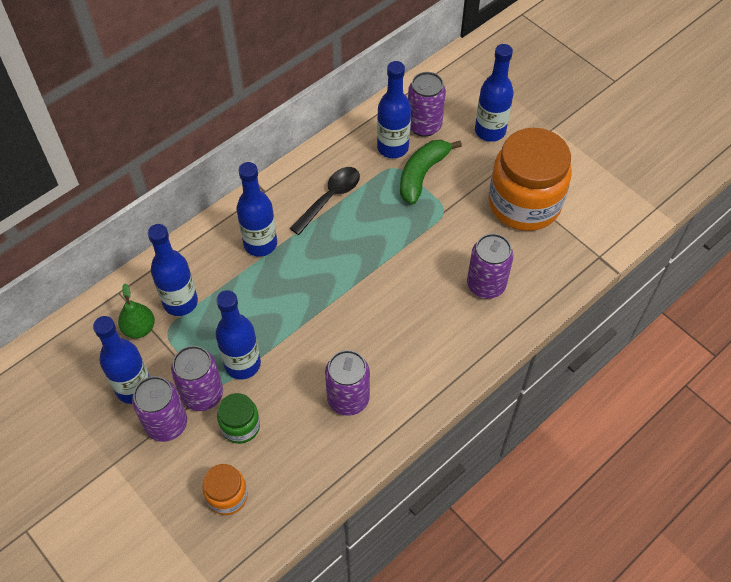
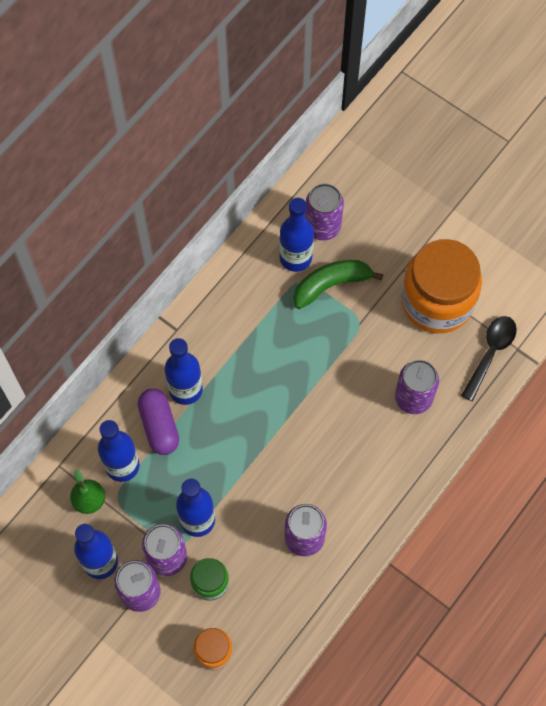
camera: 10 degrees left, 10 degrees up
black spoon [290,167,360,235] -> black spoon moved to [461,316,517,401]
green banana [400,140,462,205] -> green banana turned 45 degrees clockwise [294,260,384,309]
blue bottle [475,44,514,142] -> none
none -> purple capsule [138,389,179,455]

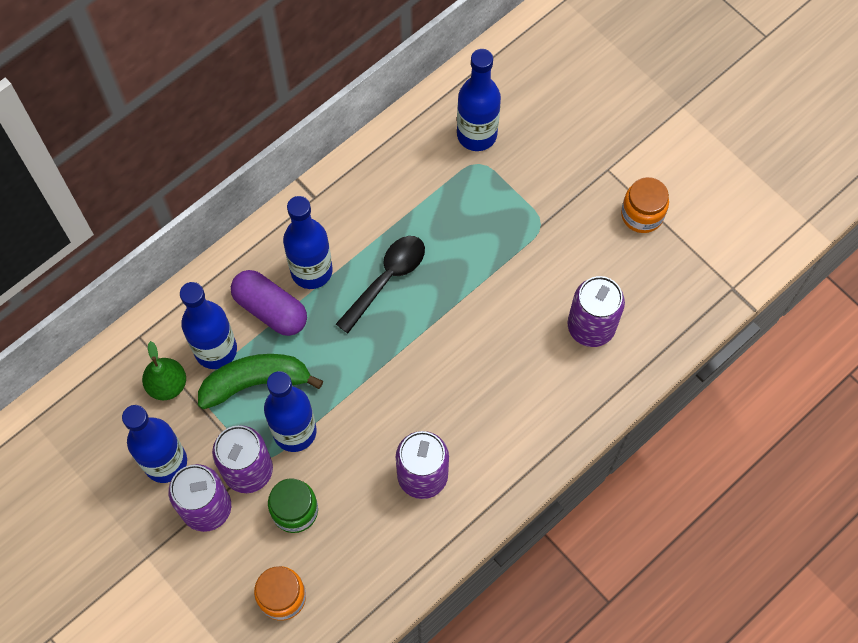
camera: 10 degrees right, 0 degrees up
purple capsule [138,389,179,455] -> purple capsule turned 45 degrees counterclockwise [231,270,307,336]
green banana [294,260,384,309] -> green banana moved to [198,354,323,409]
purple can [305,183,344,241] -> none
orange jar [401,239,482,333] -> orange jar [621,177,669,233], size x0.47
black spoon [461,316,517,401] -> black spoon moved to [336,236,425,333]

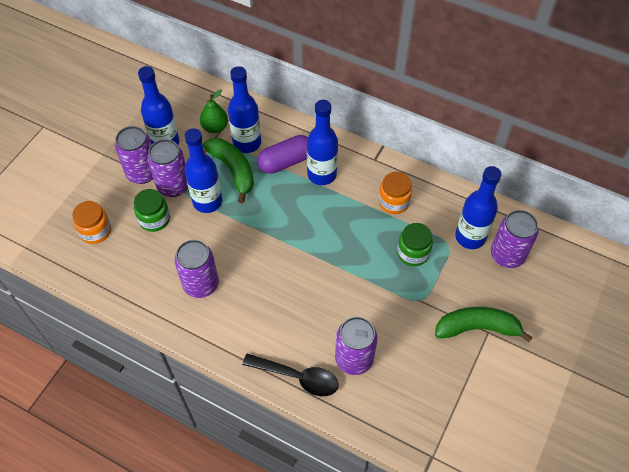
camera: 70 degrees right, 10 degrees down
purple capsule [231,270,307,336] -> purple capsule turned 45 degrees clockwise [257,135,308,174]
black spoon [336,236,425,333] -> black spoon moved to [242,353,339,396]
orange jar [621,177,669,233] -> orange jar moved to [379,172,412,214]
none -> green jar [397,223,433,266]
none -> green banana [435,307,533,342]
none -> purple can [491,210,539,268]

